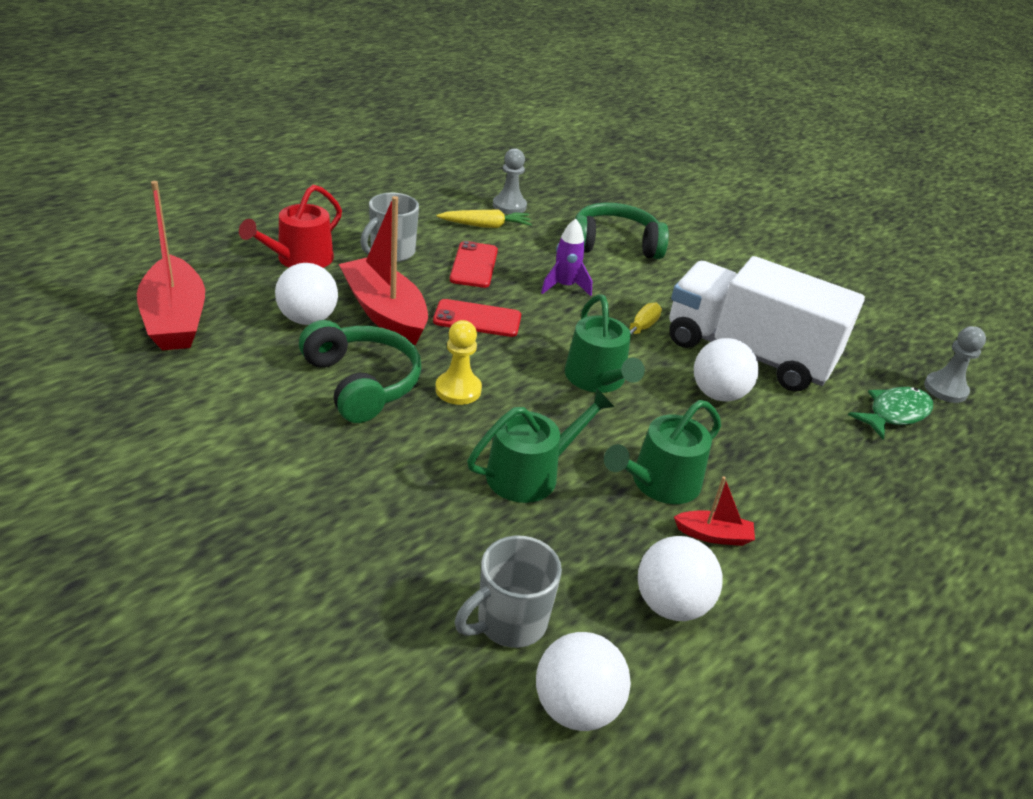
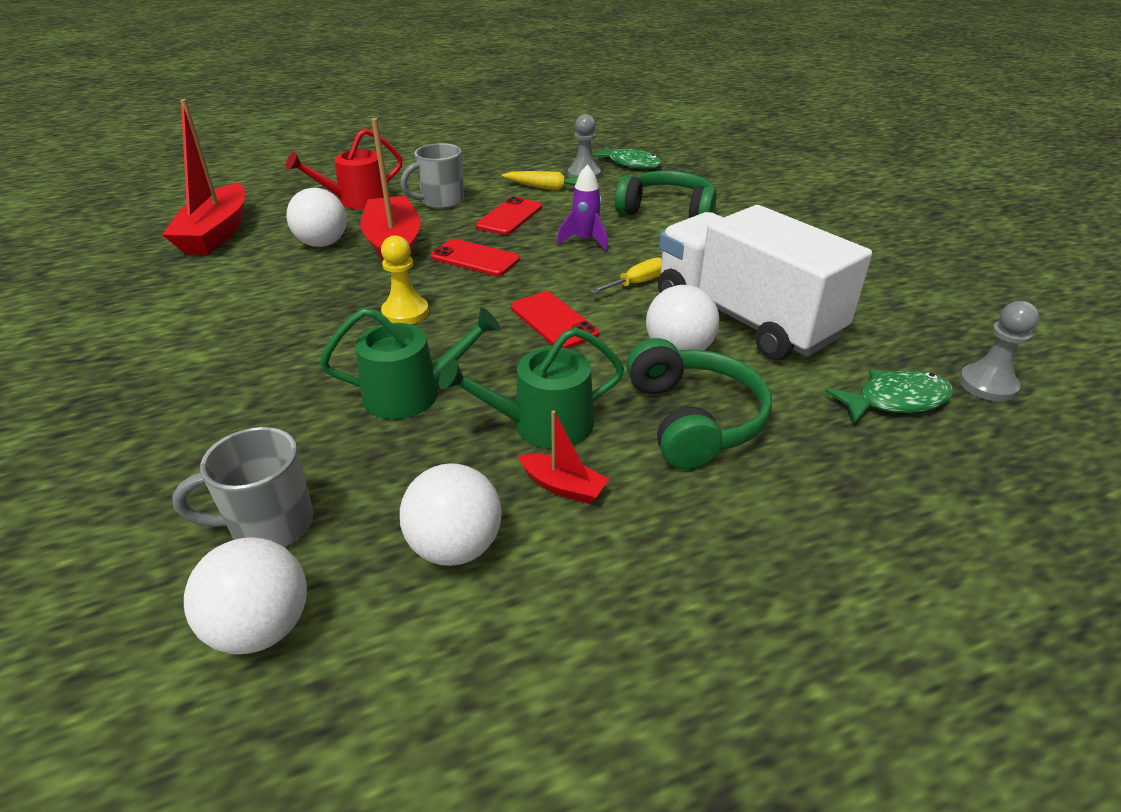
camera: 25 degrees right, 0 degrees up
green headphones [299,320,421,423] -> green headphones moved to [626,338,772,469]
green watering can [565,294,645,393] -> red phone [511,292,599,348]
none -> green fish [592,146,662,169]

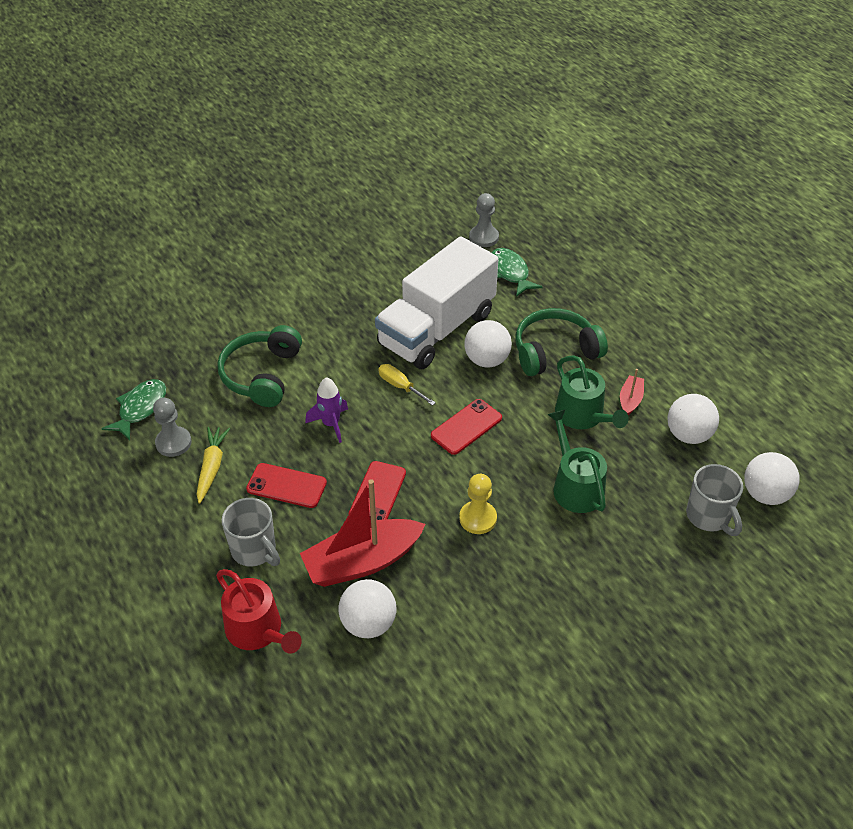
camera: 100 degrees left, 10 degrees up
red boat [162,99,245,255] -> none

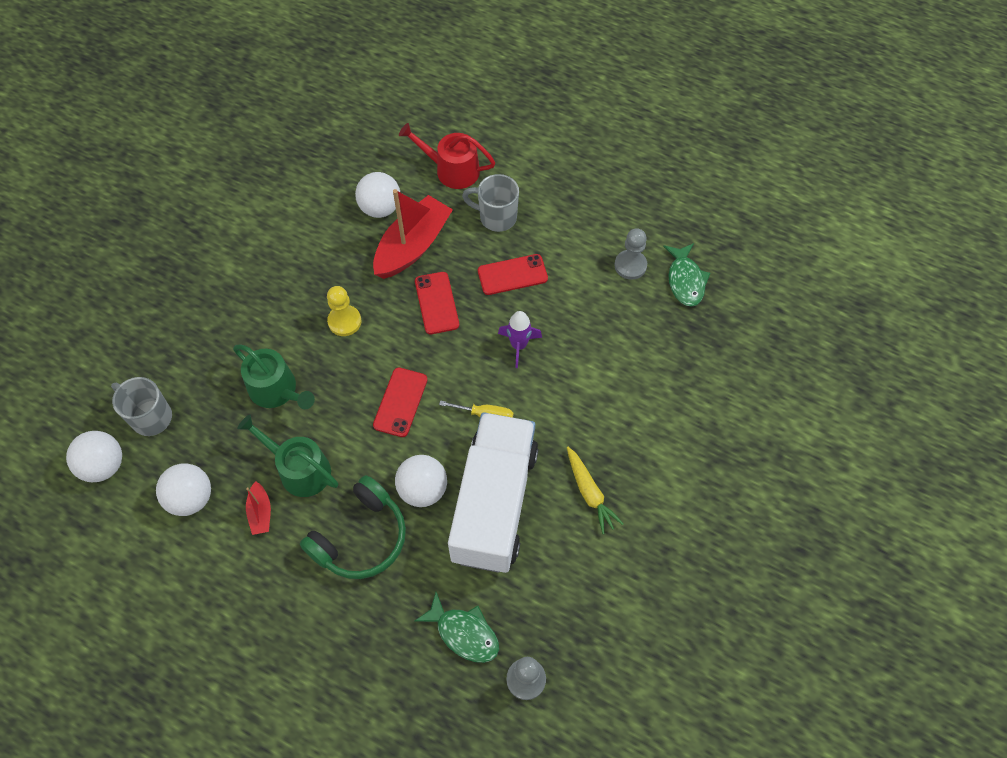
camera: 150 degrees right, 15 degrees up
yellow carrot [197,427,230,504] -> yellow carrot moved to [567,447,624,534]
green headphones [217,325,302,407] -> none

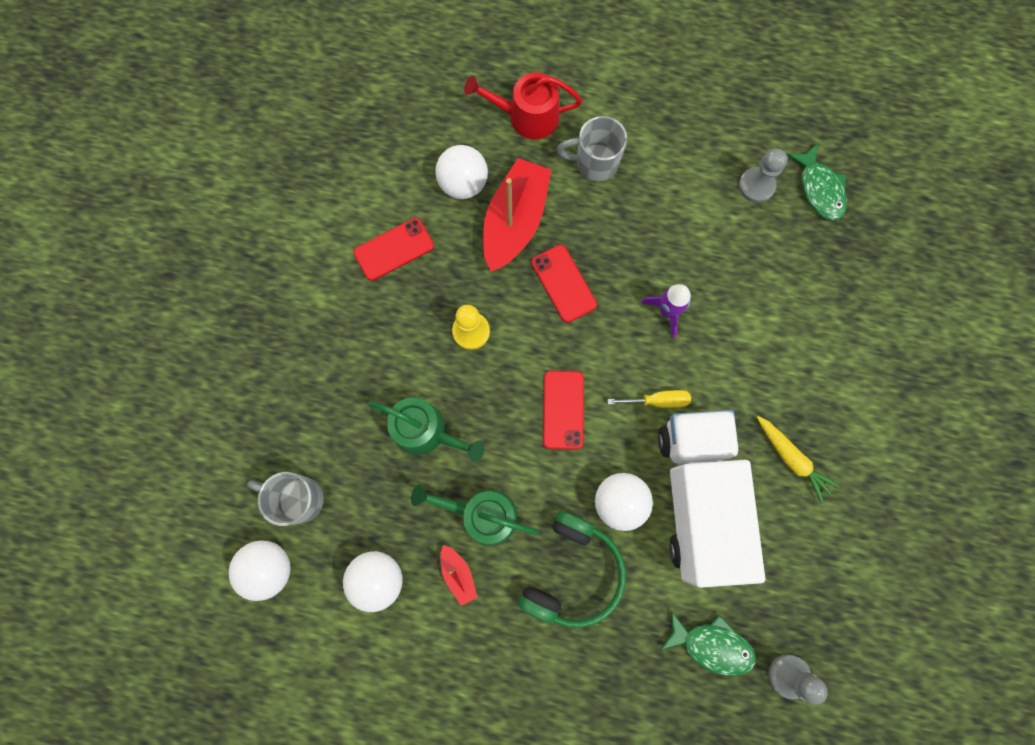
camera: 15 degrees left, 15 degrees up
red phone [478,254,548,295] -> red phone moved to [354,218,434,281]

